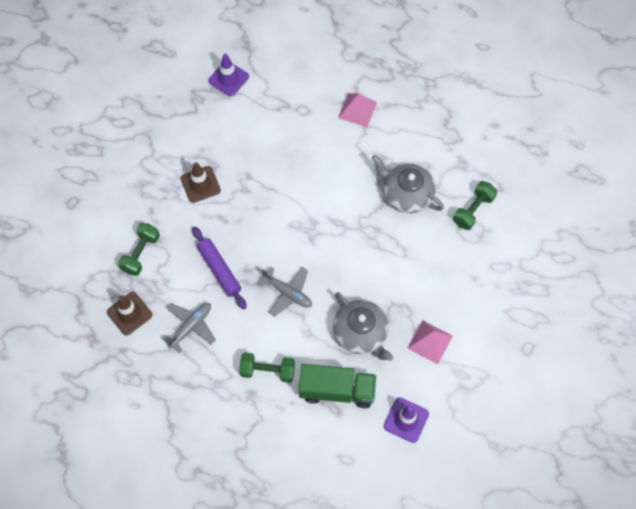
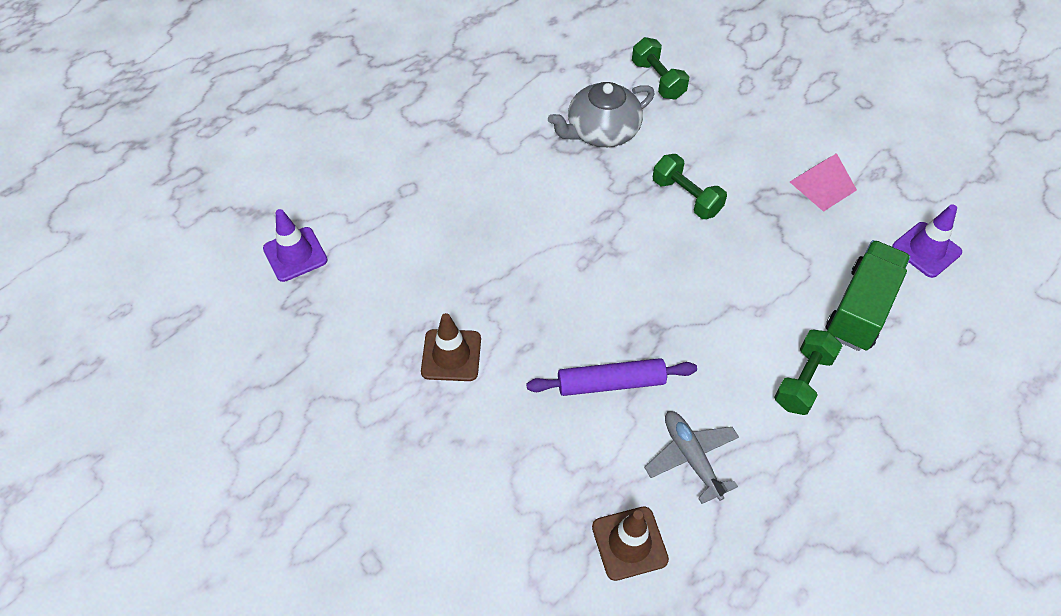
camera: 65 degrees left, 10 degrees down
green dumbbell [118,223,160,276] -> green dumbbell moved to [653,154,727,219]
grey plane [258,267,312,317] -> none
grey teapot [333,292,393,361] -> none
pink pyramid [338,93,377,127] -> none

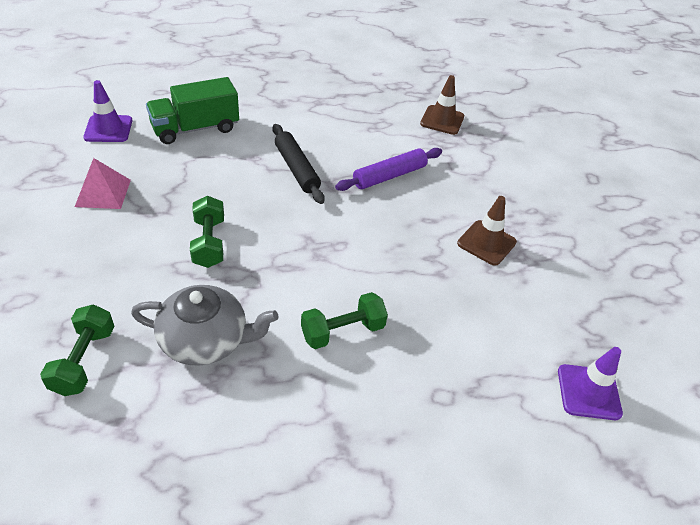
camera: 150 degrees left, 10 degrees down
purple rolling pin [526,358,697,396] -> purple rolling pin turned 60 degrees counterclockwise [335,148,442,191]
grey plane [644,411,739,504] -> none
green dumbbell [774,330,842,415] -> green dumbbell moved to [301,292,388,349]
none -> black rolling pin [272,124,325,204]

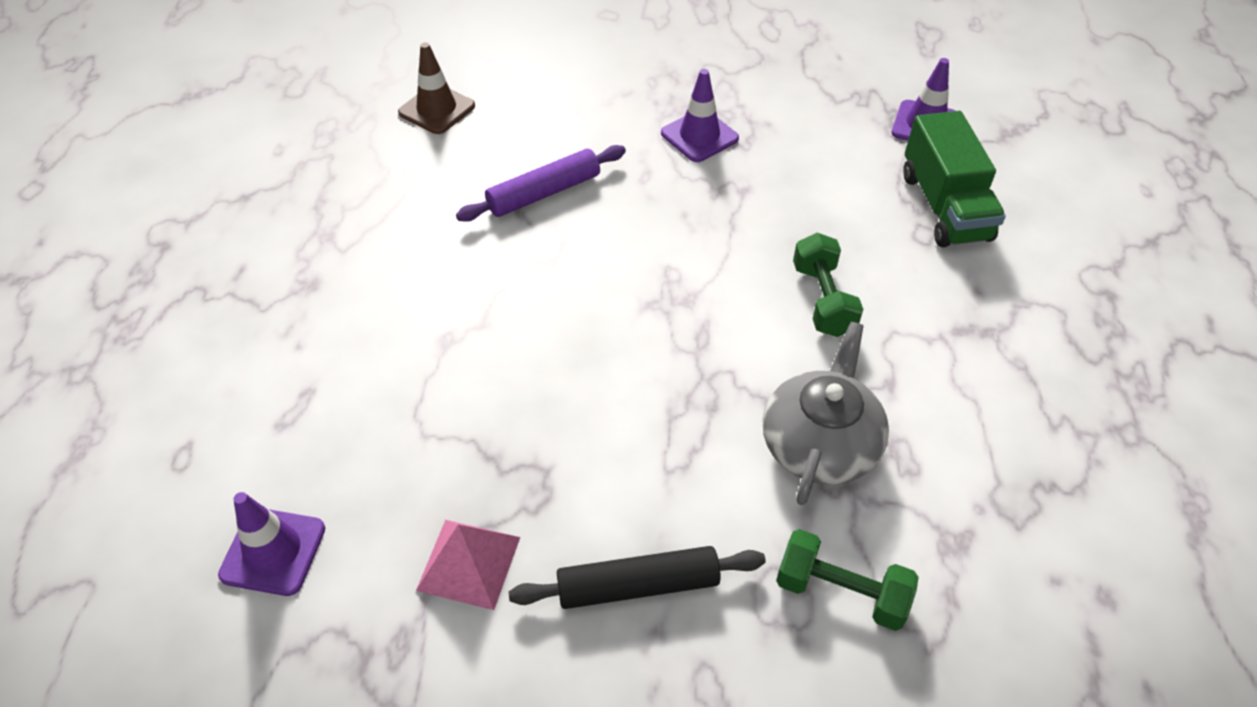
camera: 70 degrees left, 5 degrees up
green truck [146,77,239,144] -> green truck moved to [903,111,1006,248]
green dumbbell [190,196,224,268] -> none
black rolling pin [272,124,325,204] -> black rolling pin moved to [509,546,766,609]
purple rolling pin [335,148,442,191] -> purple rolling pin turned 75 degrees clockwise [456,145,626,222]
brown traffic cone [457,196,517,266] -> purple traffic cone [661,69,739,162]

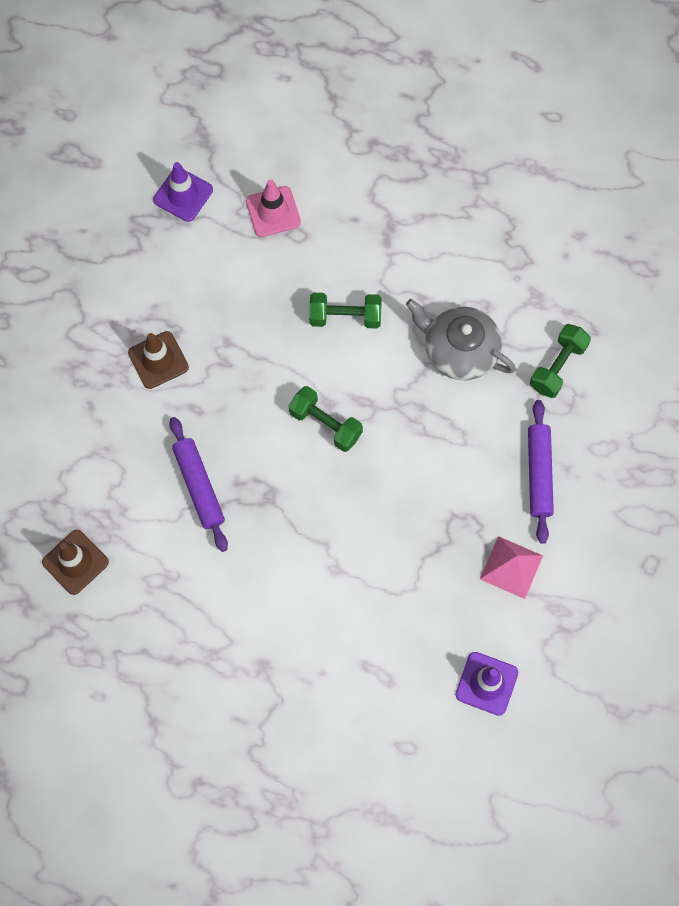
camera: 80 degrees left, 20 degrees up
black rolling pin [509,546,766,609] -> purple rolling pin [528,400,554,544]
purple traffic cone [661,69,739,162] -> brown traffic cone [128,331,189,389]
green truck [903,111,1006,248] -> pink traffic cone [246,180,301,237]
none -> green dumbbell [289,386,363,452]

